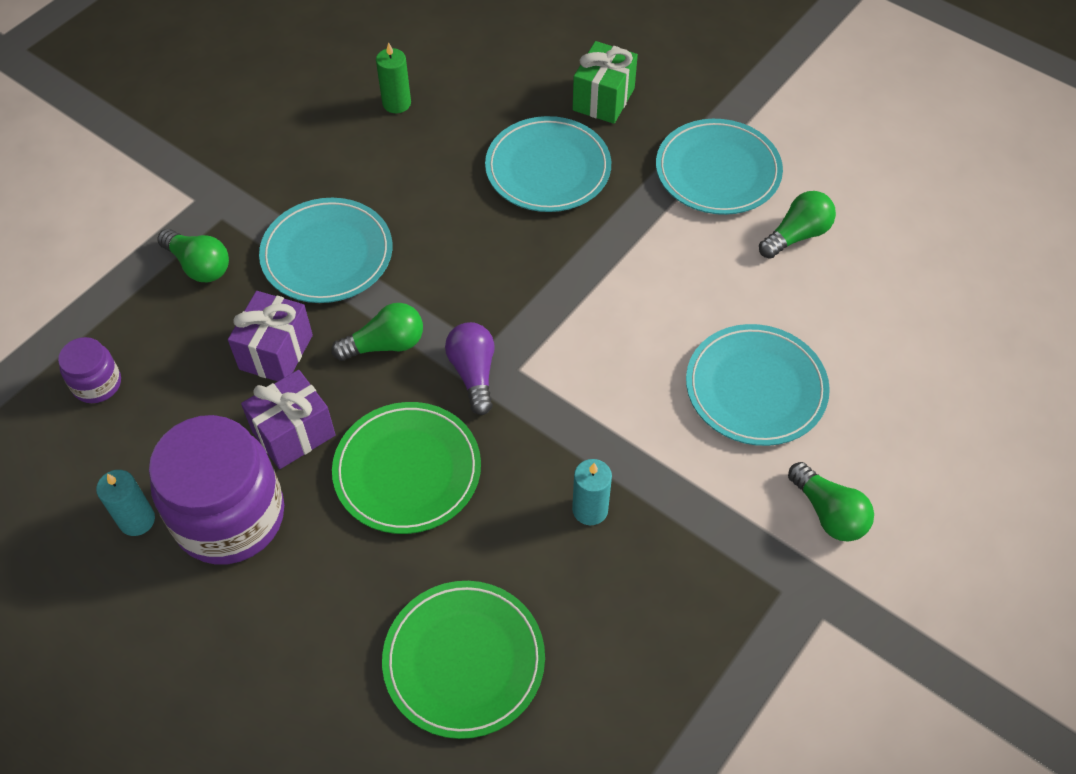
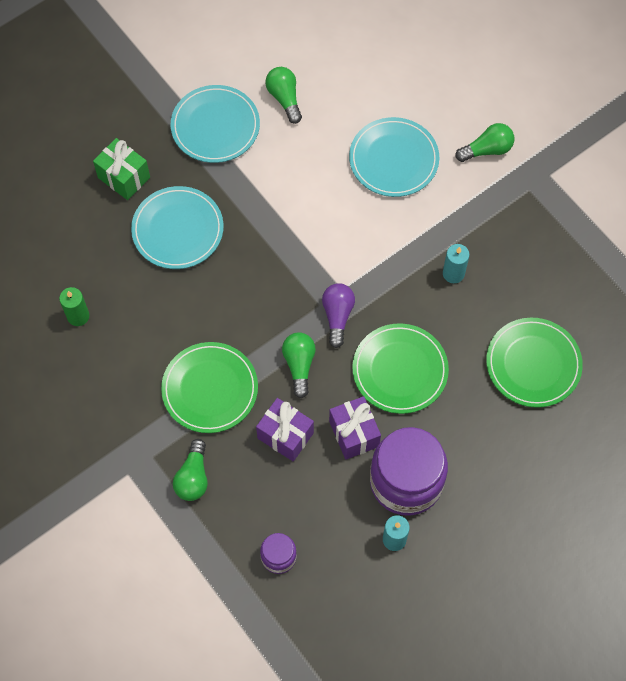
camera: 75 degrees left, 10 degrees up
green light bulb [157,229,229,283] -> green light bulb turned 135 degrees clockwise [173,439,208,501]
turquoise plate [259,198,392,303] -> green plate [161,342,258,433]
purple light bulb [445,322,495,415] -> purple light bulb turned 90 degrees clockwise [322,283,355,348]

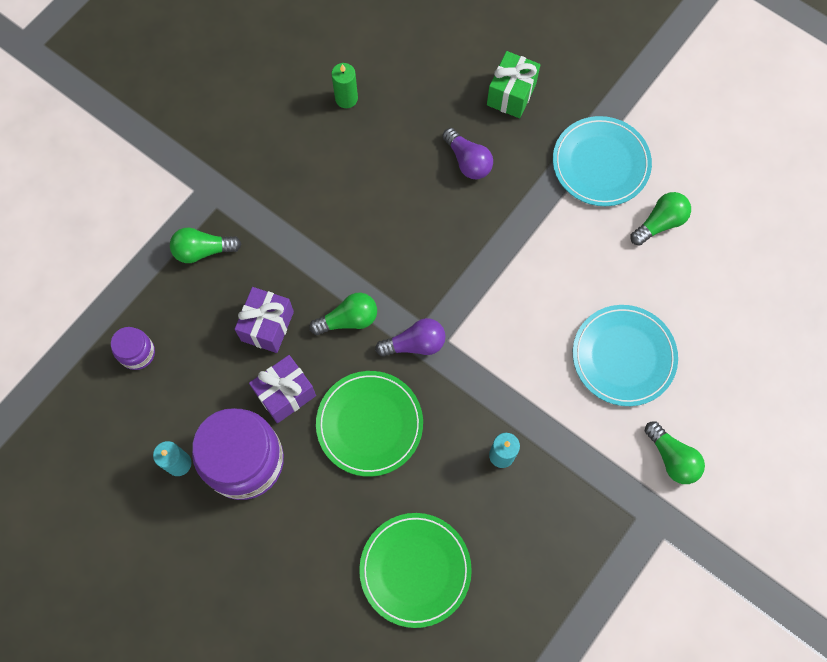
camera: 75 degrees right, 5 degrees up
turquoise plate [131,186,224,269] -> purple light bulb [442,128,493,179]
green plate [161,342,258,433] -> none

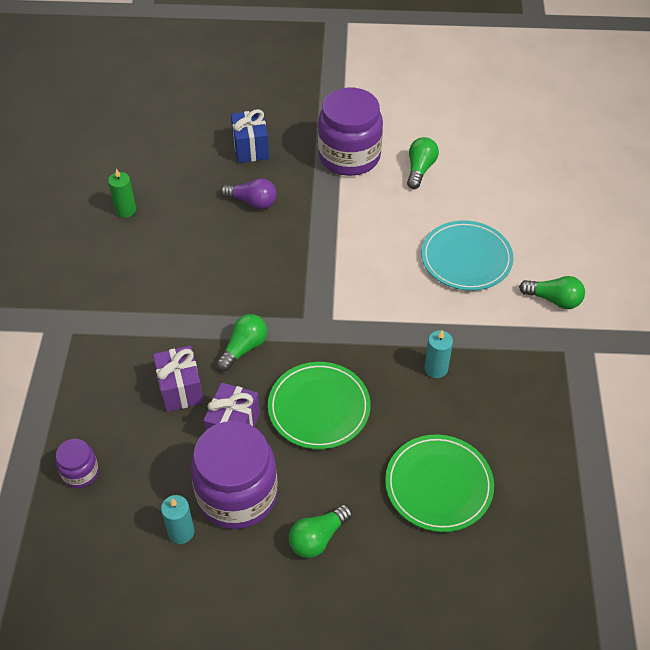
camera: 35 degrees left, 20 degrees down
green light bulb [170,227,241,263] -> green light bulb moved to [289,504,352,558]
purple light bulb [375,318,446,357] -> none
green gift [487,51,541,118] -> blue gift [231,109,269,163]
turquoise plate [553,116,652,206] -> purple jar [318,88,383,176]

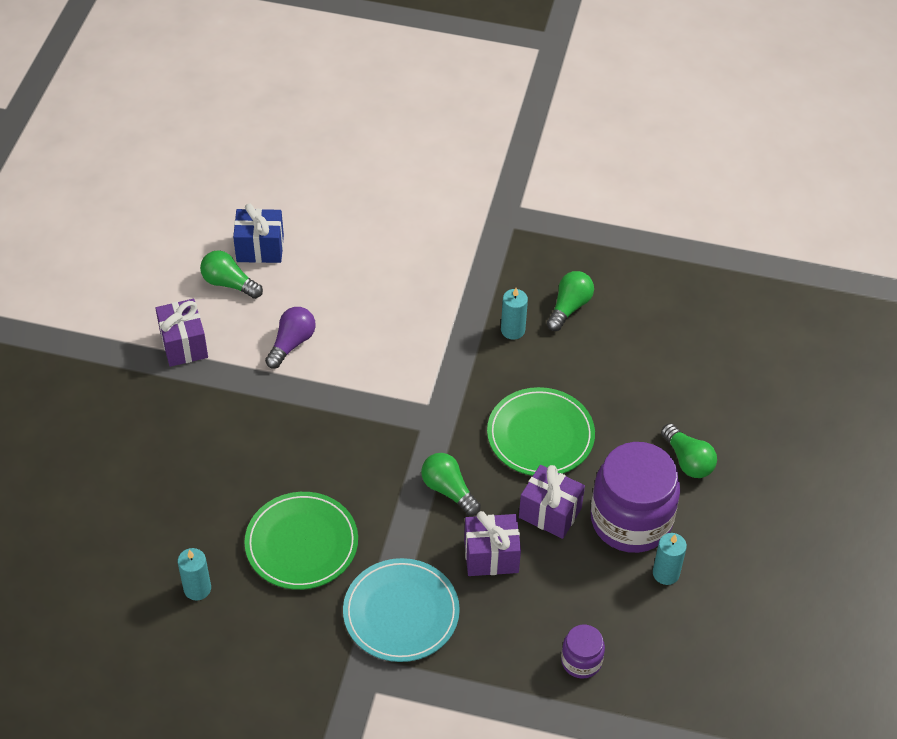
camera: 80 degrees left, 0 degrees up
green candle [108,169,136,218] -> turquoise candle [178,548,211,600]
purple light bulb [220,178,277,209] -> purple light bulb moved to [265,307,316,369]
blue gift [231,109,269,163] -> blue gift moved to [233,203,284,263]
purple jar [318,88,383,176] -> purple gift [155,299,208,367]
green plate [385,435,494,532] -> green plate moved to [244,492,358,590]
turquoise plate [421,220,514,291] -> turquoise plate moved to [343,558,460,662]
green light bulb [519,276,585,309] -> green light bulb moved to [547,271,594,331]

